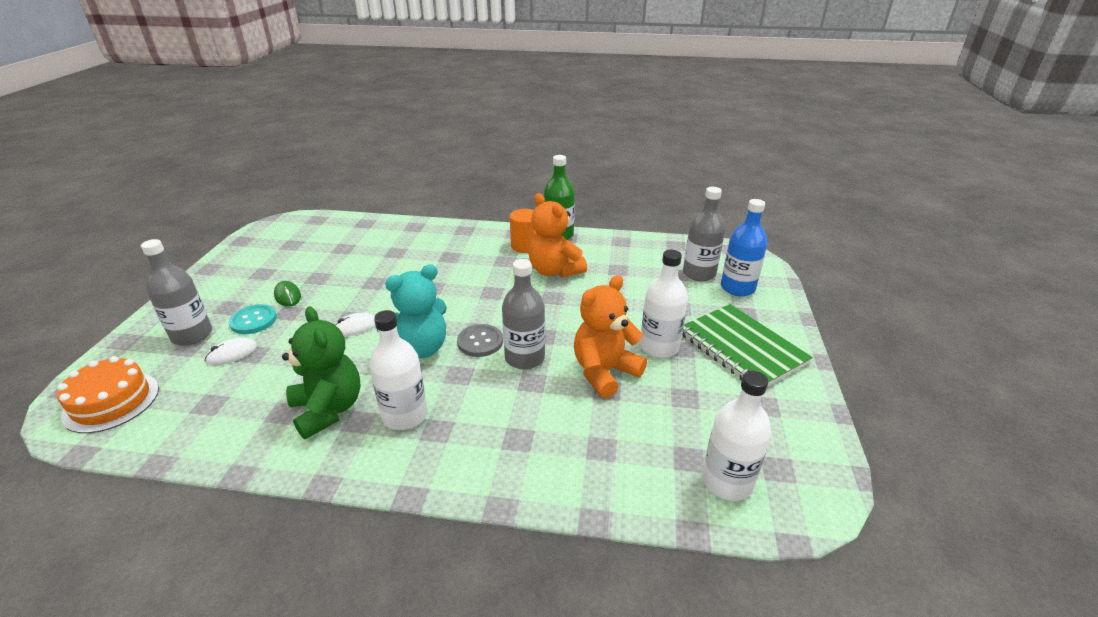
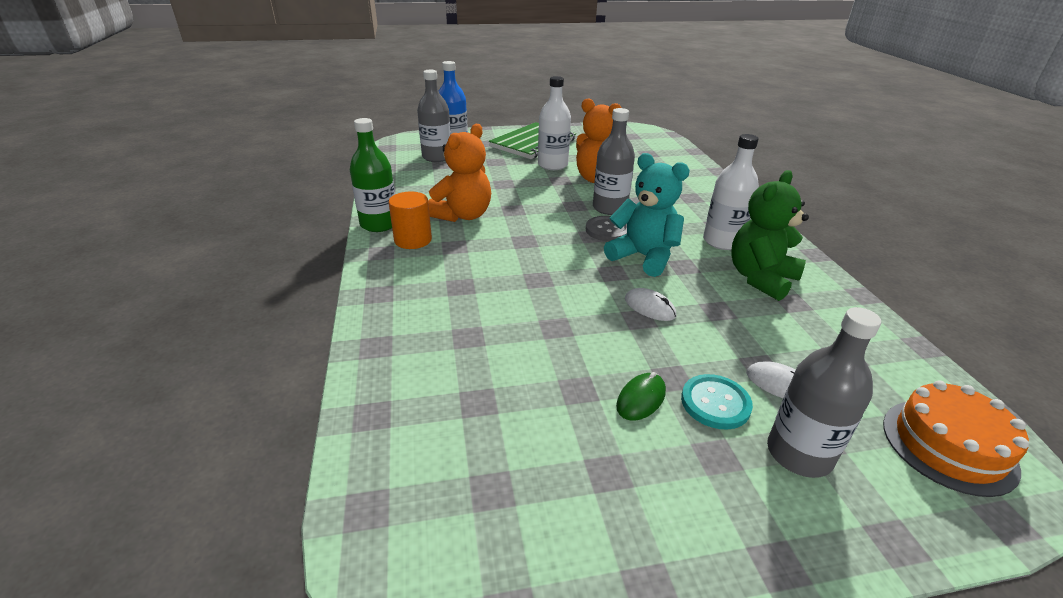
camera: 110 degrees left, 0 degrees up
white bottle [702,371,771,501] -> none

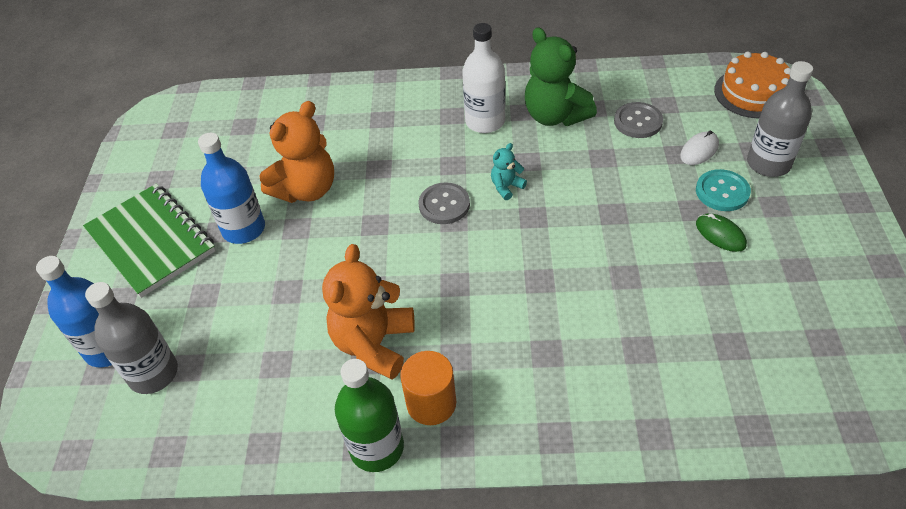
camera: 75 degrees left, 15 degrees up
orange teddy bear [428,124,491,222] -> orange teddy bear turned 120 degrees counterclockwise [322,244,415,379]
white bottle [538,76,571,170] -> blue bottle [198,133,265,244]
grey bottle [593,108,635,215] -> none
turquoise teddy bear [604,153,690,277] -> turquoise teddy bear [491,143,527,200], size x0.47
white mouse [625,288,676,321] -> none
none -> grey button [614,102,663,138]

